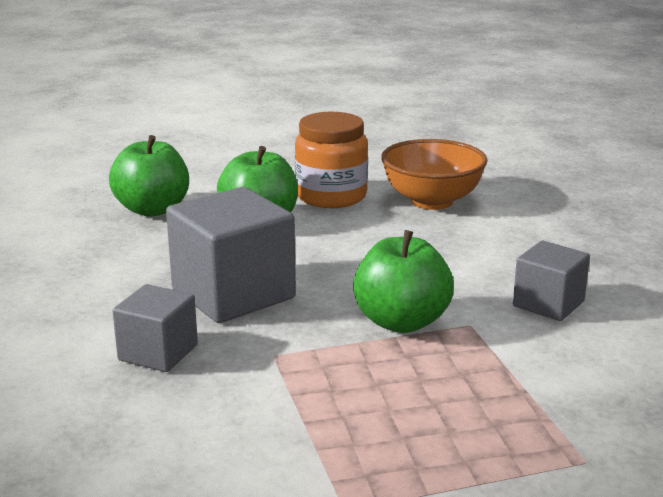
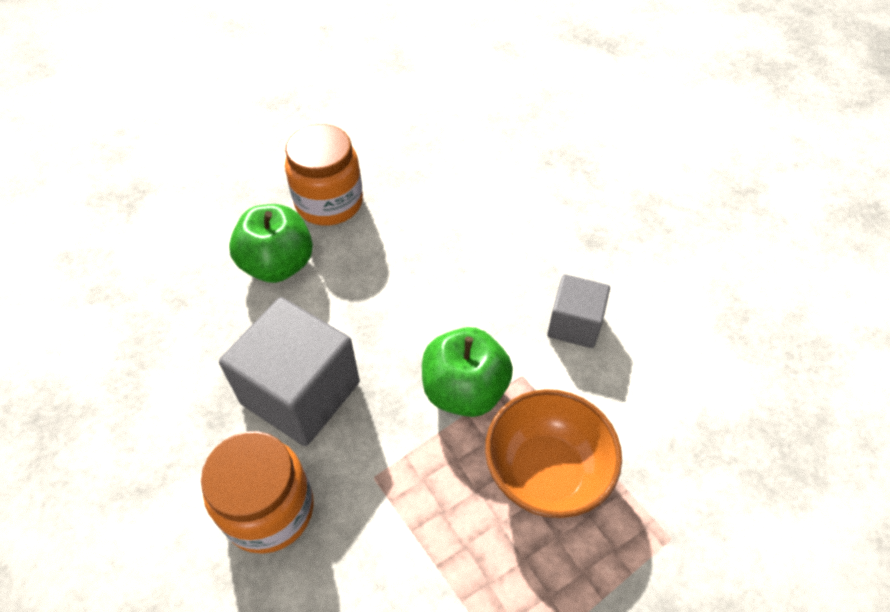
camera: 20 degrees left, 30 degrees up
green apple [109,135,189,217] -> none
grey cube [113,284,198,372] -> orange jar [201,431,314,554]
orange bowl [381,139,488,210] -> orange bowl moved to [485,389,622,518]

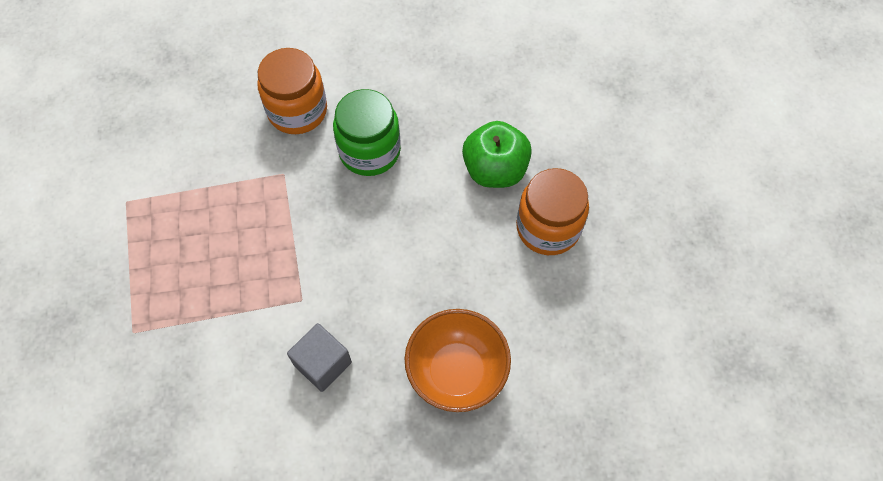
camera: 115 degrees right, 10 degrees up
grey cube [219,297,360,446] -> green jar [333,89,401,176]
green apple [422,327,513,417] -> none
orange bowl [485,389,622,518] -> orange bowl moved to [405,309,511,412]

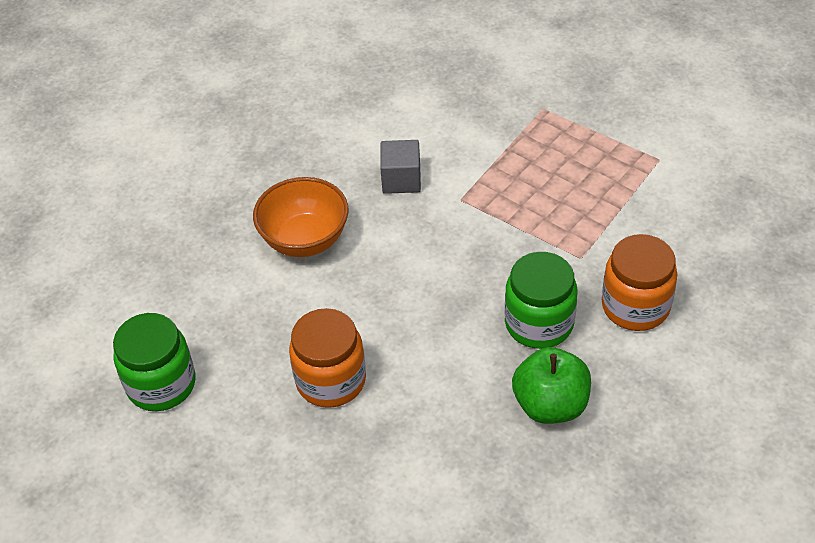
camera: 140 degrees right, 15 degrees down
green apple [462,121,532,188] -> green apple moved to [512,347,591,424]
none -> green jar [113,313,195,411]

